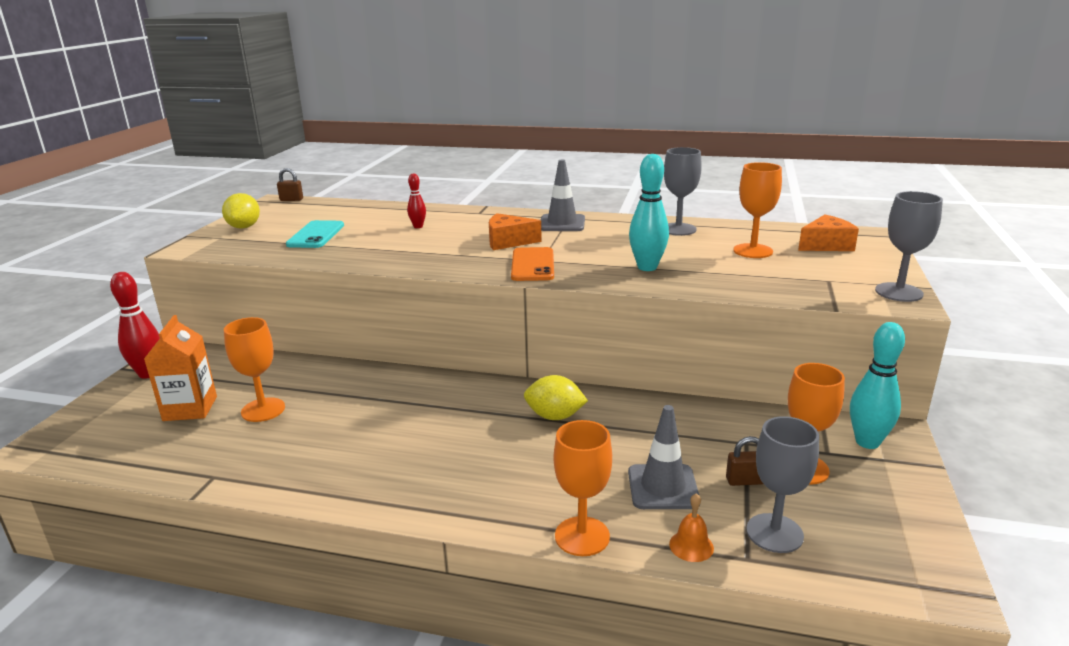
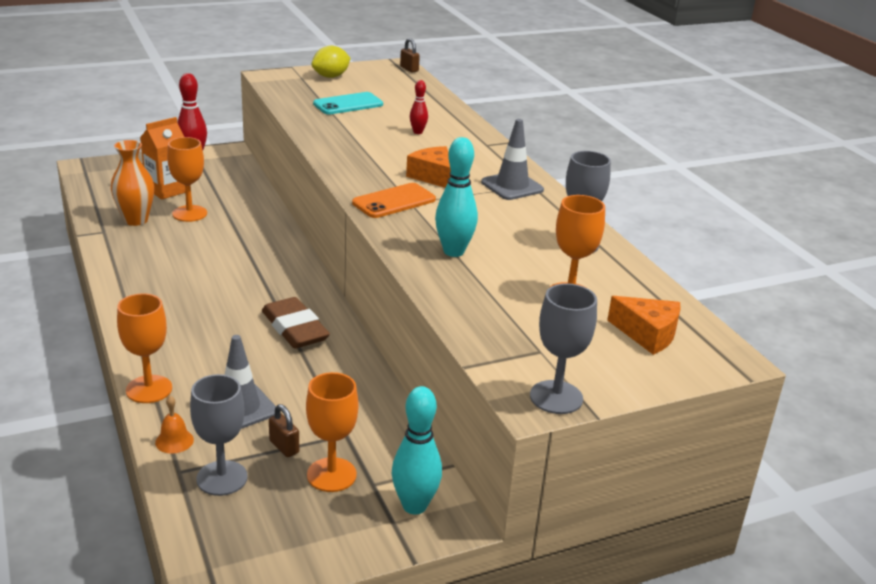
camera: 50 degrees right, 5 degrees up
yellow lemon [524,375,588,420] -> brown eraser [262,297,330,348]
none -> orange vase [111,140,154,226]

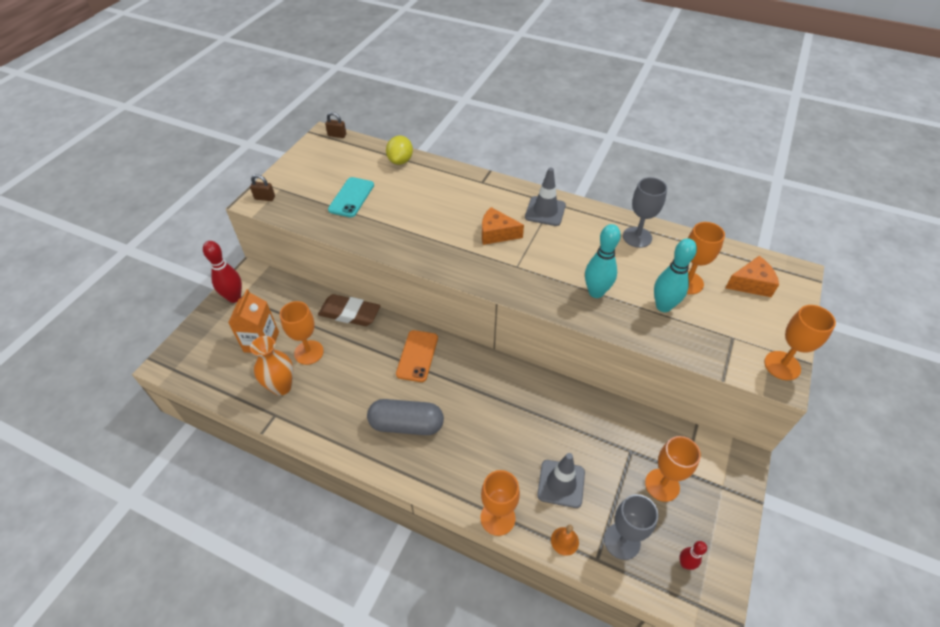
camera: 40 degrees left, 20 degrees up
brown eraser [262,297,330,348] -> brown eraser moved to [318,294,381,326]
brown padlock [269,404,299,457] -> brown padlock moved to [250,174,275,201]
yellow lemon [311,46,351,78] -> yellow lemon moved to [386,136,413,165]
orange phone [352,183,436,218] -> orange phone moved to [396,330,438,382]
turquoise bowling pin [392,386,442,515] -> turquoise bowling pin moved to [654,238,697,312]
red bowling pin [410,80,428,134] -> red bowling pin moved to [679,541,707,570]
grey goblet [530,283,597,414] -> orange goblet [764,305,836,380]
none -> grey capsule [367,399,444,435]

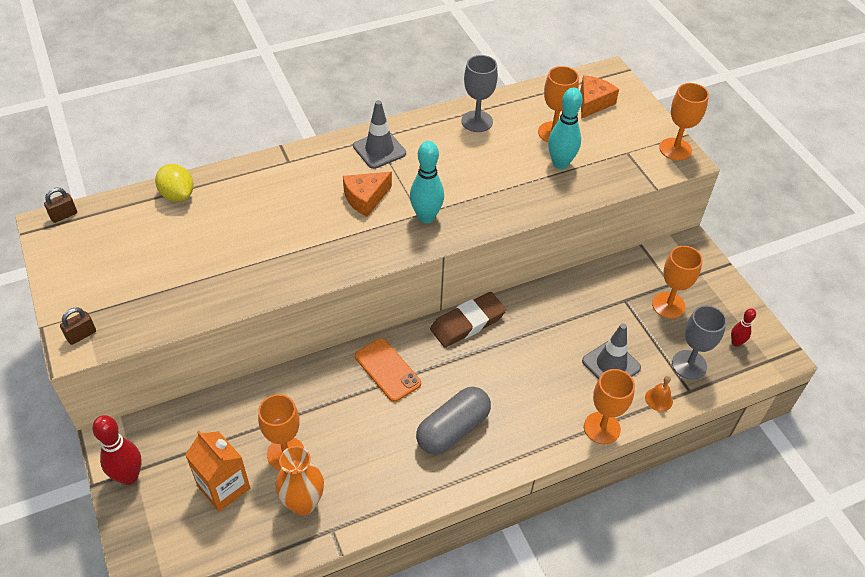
camera: 50 degrees left, 0 degrees up
brown eraser [318,294,381,326] -> brown eraser moved to [430,292,506,348]
turquoise phone [328,177,374,217] -> none
turquoise bowling pin [585,224,621,298] -> turquoise bowling pin moved to [410,141,444,223]

